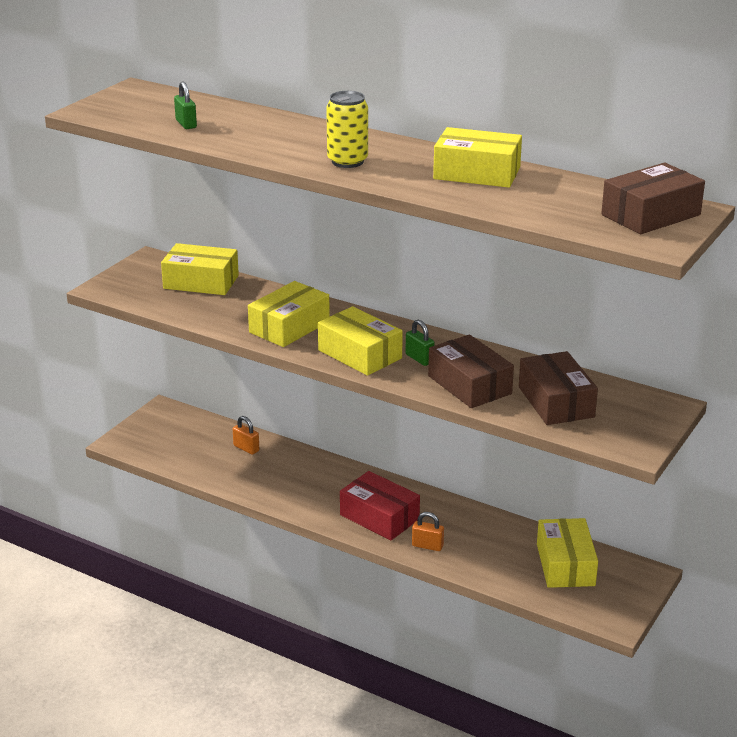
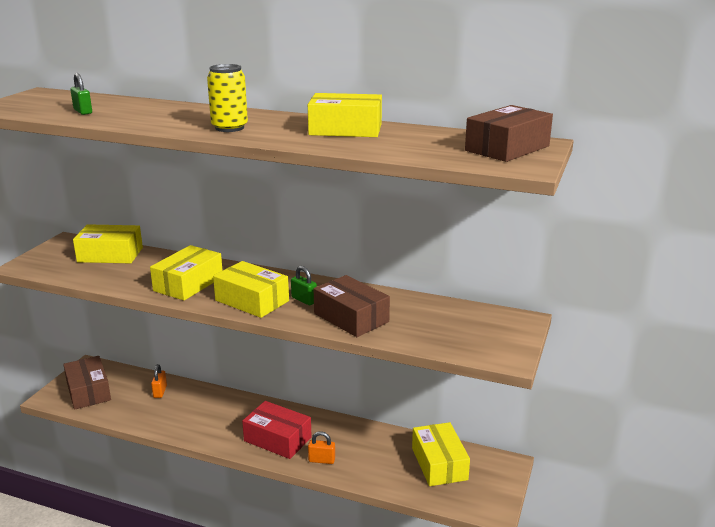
camera: 10 degrees left, 5 degrees down
orange padlock [233,416,259,455] -> orange padlock turned 60 degrees clockwise [151,364,167,398]
brown box [519,351,598,425] -> brown box moved to [63,356,111,410]

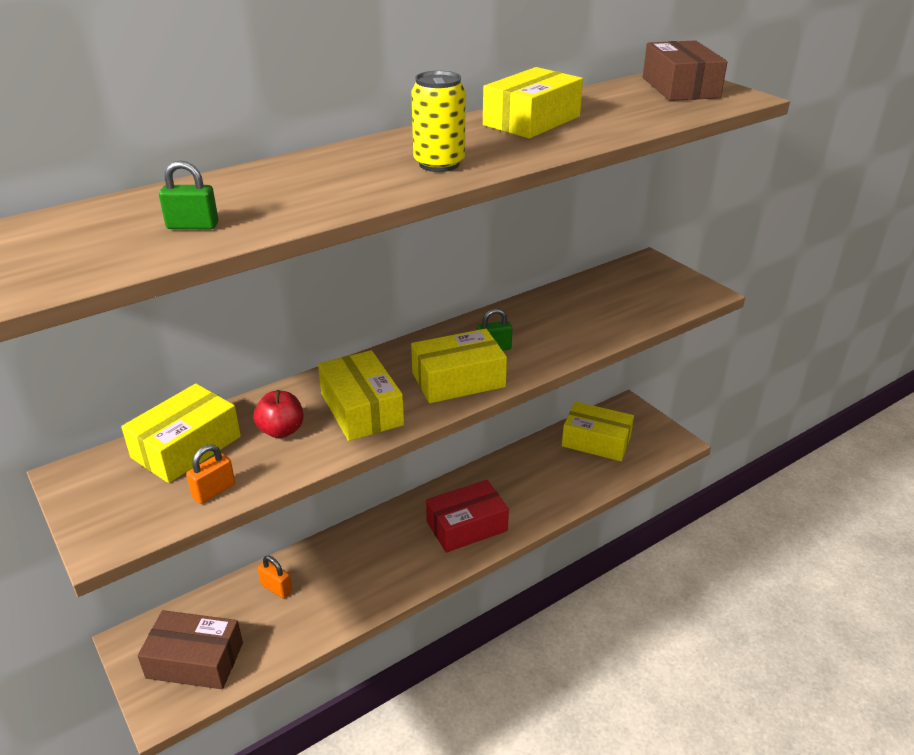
camera: 55 degrees left, 10 degrees up
orange padlock [308,431,335,464] -> orange padlock moved to [186,444,235,504]
brown box [314,275,390,337] -> none
none -> red apple [253,390,304,439]

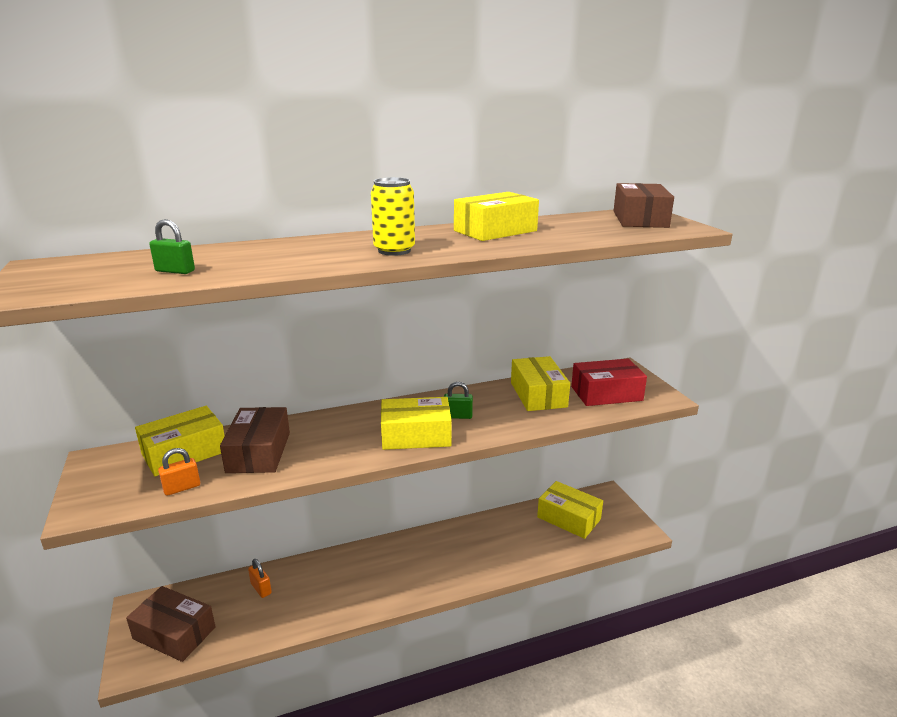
camera: 15 degrees right, 10 degrees down
red apple [253,390,304,439] -> brown box [220,407,290,473]
yellow box [318,350,404,441] -> yellow box moved to [511,356,570,411]
red box [426,480,509,553] -> red box moved to [571,359,647,406]

